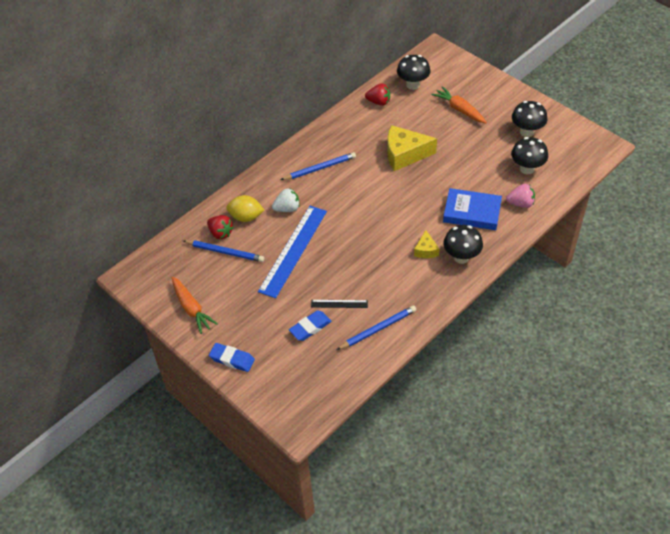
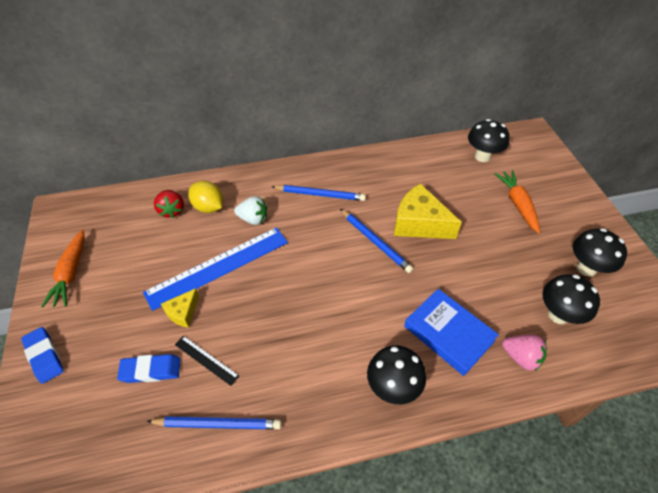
camera: 30 degrees right, 0 degrees up
blue pencil [183,240,264,262] -> blue pencil moved to [340,209,414,273]
red strawberry [365,83,390,106] -> none
yellow cheese [414,230,439,258] -> yellow cheese moved to [161,288,199,328]

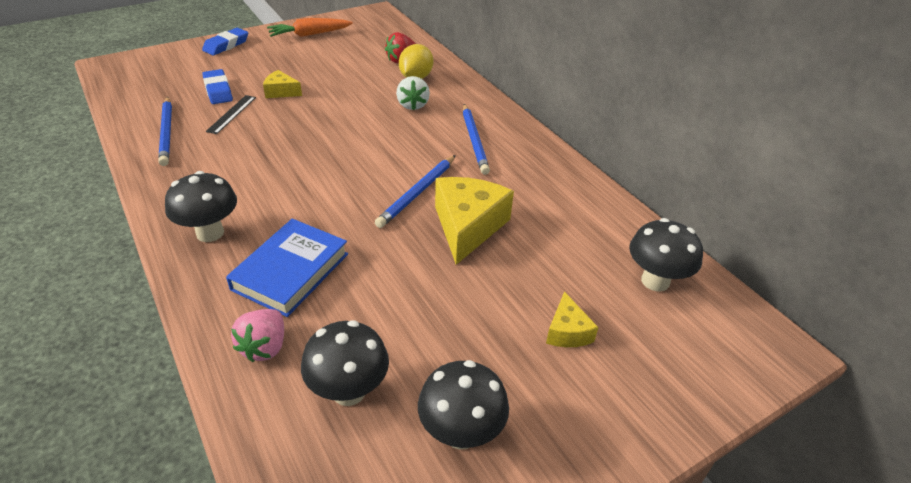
camera: 70 degrees right, 10 degrees down
blue ruler [143,227,288,311] -> none
orange carrot [494,170,540,233] -> yellow cheese [546,291,599,347]

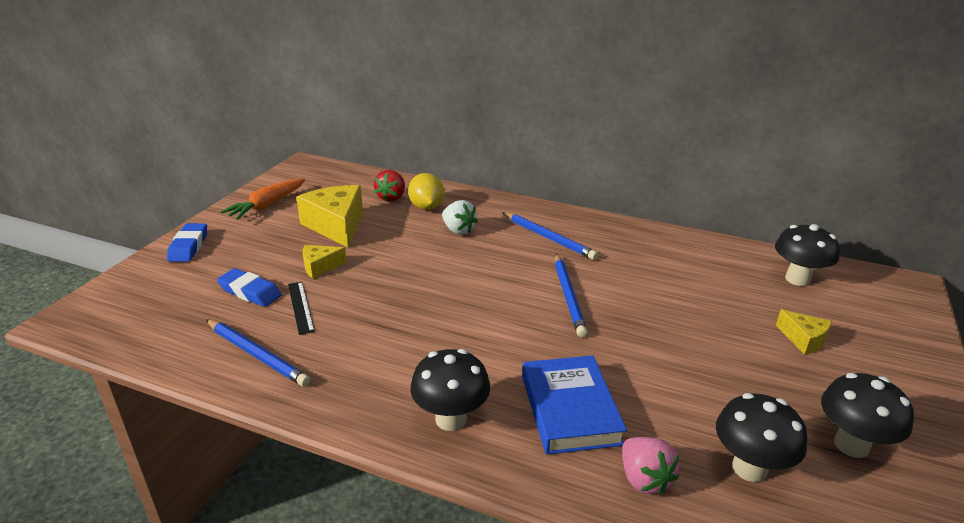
camera: 35 degrees left, 10 degrees down
yellow cheese [435,177,514,265] -> yellow cheese moved to [296,185,363,248]

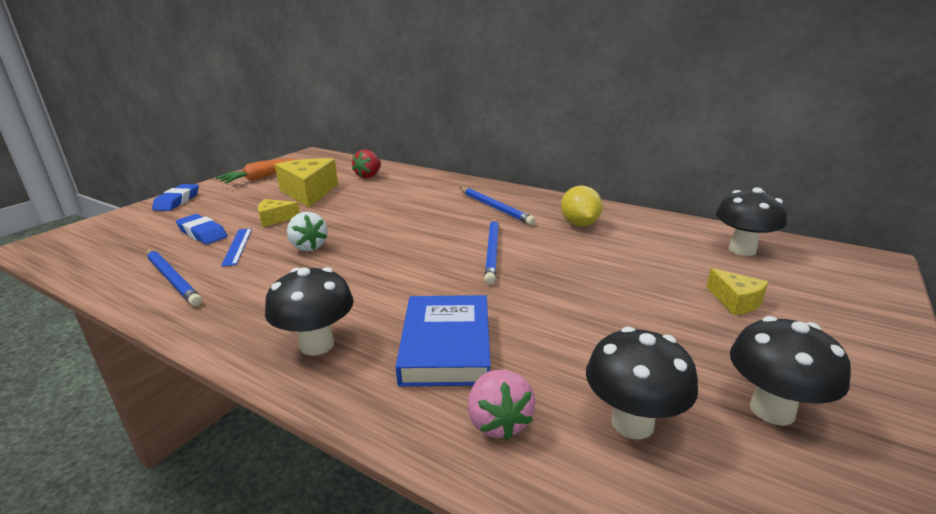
camera: 10 degrees right, 5 degrees down
black ruler [288,282,315,335] -> blue ruler [221,228,252,267]
yellow lemon [408,173,444,210] -> yellow lemon moved to [561,185,602,227]
white strawberry [442,200,478,235] -> white strawberry moved to [287,212,328,251]

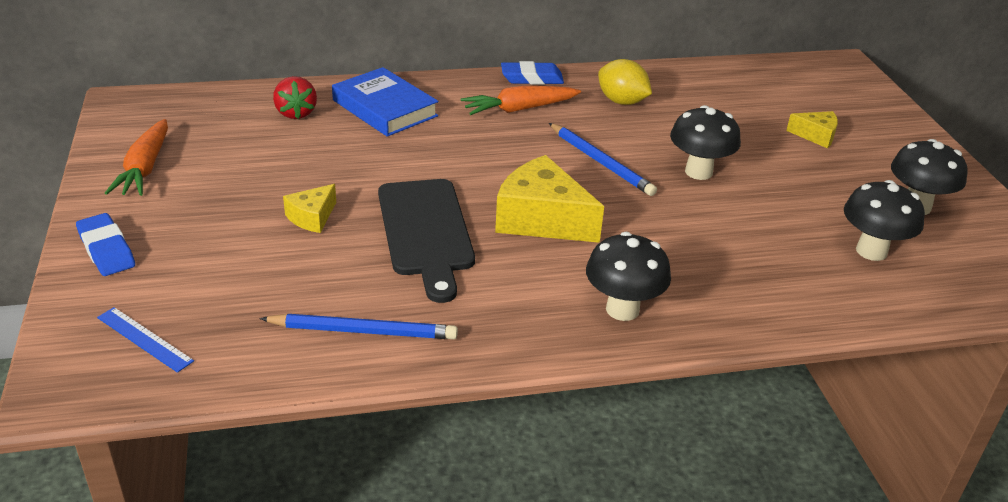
camera: 45 degrees left, 10 degrees up
blue eraser [176,214,228,244] -> blue eraser moved to [501,61,564,85]
blue ruler [221,228,252,267] -> blue ruler moved to [97,307,194,373]
yellow cheese [275,158,338,207] -> yellow cheese moved to [495,155,604,243]
white strawberry [287,212,328,251] -> black cutting board [378,179,475,303]
blue book [396,295,491,386] -> blue book moved to [332,67,438,137]
blue pencil [459,187,536,225] -> orange carrot [461,86,581,115]
pink strawberry [468,370,535,440] -> none
black mushroom [716,187,787,256] -> black mushroom moved to [670,105,741,180]

